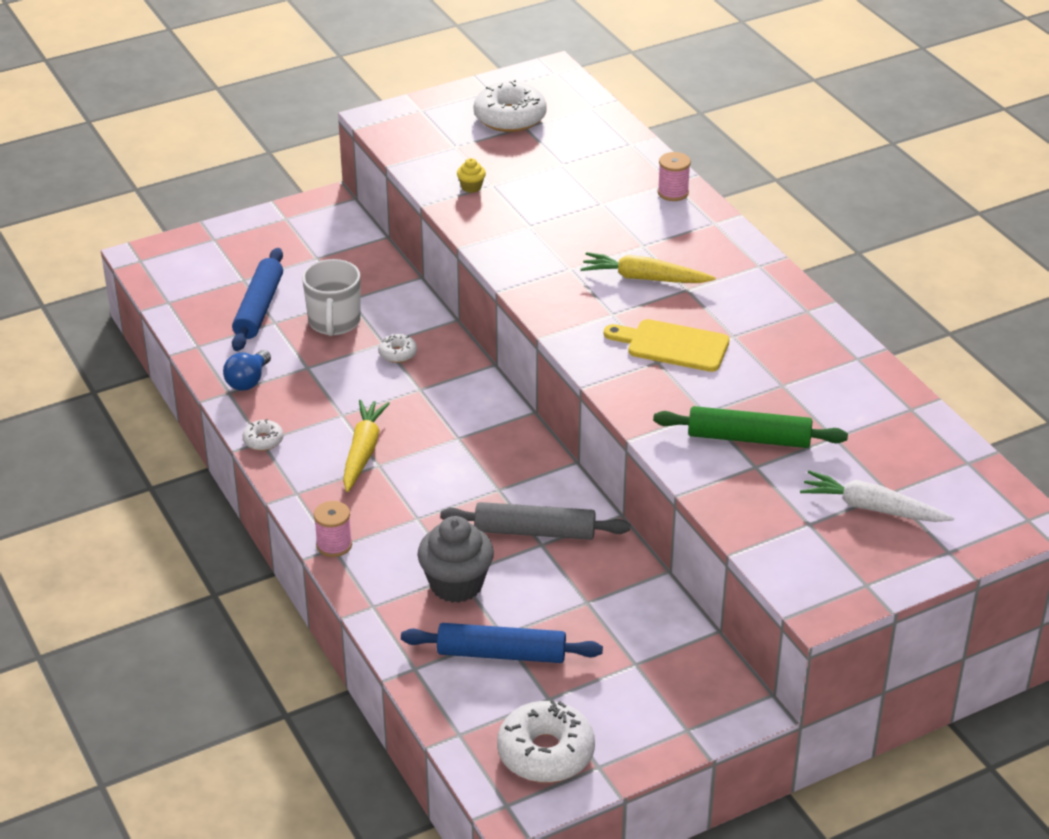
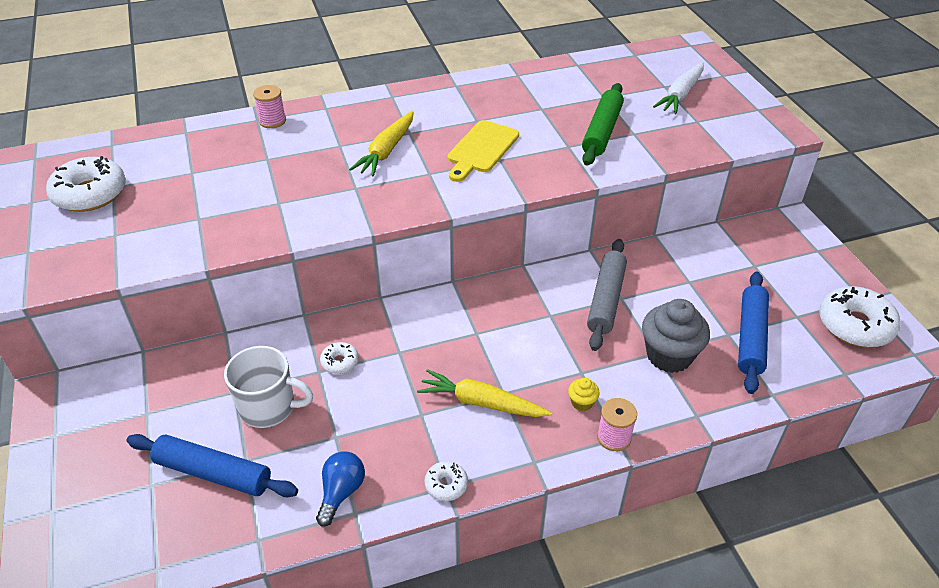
camera: 80 degrees left, 5 degrees up
blue light bulb [223,350,271,391] -> blue light bulb turned 105 degrees counterclockwise [316,451,365,526]
yellow cupcake [457,158,486,193] -> yellow cupcake moved to [568,378,600,411]

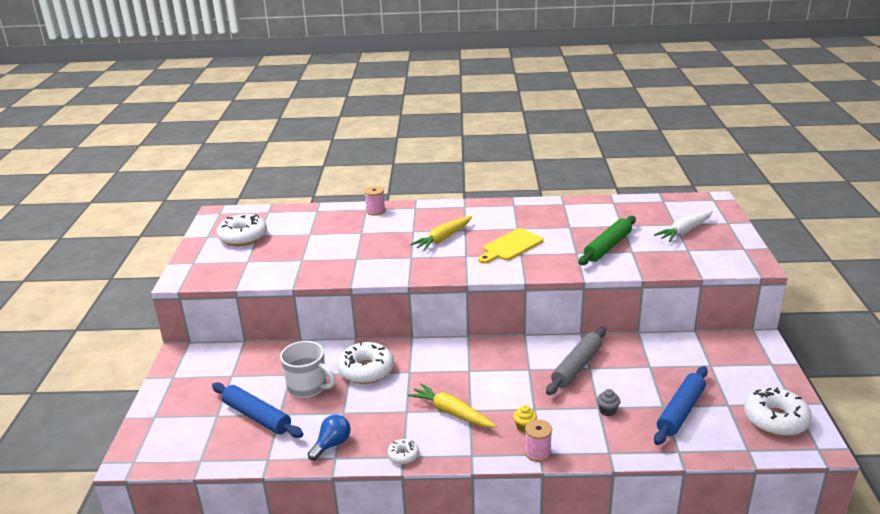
camera: 20 degrees right, 15 degrees down
white donut [320,342,359,374] -> white donut [337,342,394,384], size x2.04
grey cupcake [642,299,710,373] -> grey cupcake [597,389,620,416], size x0.45

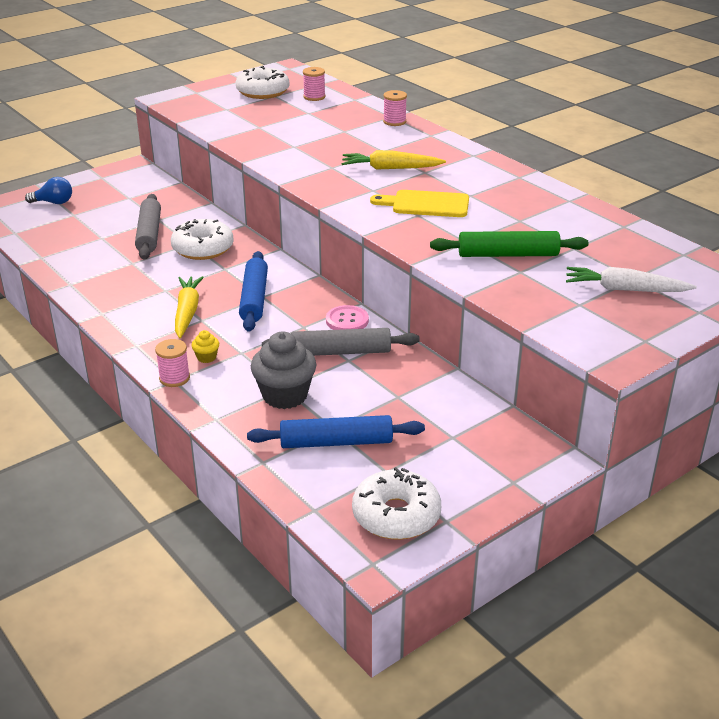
camera: 50 degrees right, 5 degrees up
blue rolling pin [212,382,303,438] -> blue rolling pin moved to [239,251,268,332]
white mug [280,341,335,398] -> grey rolling pin [135,194,161,260]
blue light bulb [307,414,351,460] -> blue light bulb moved to [25,177,72,204]
white donut [387,439,419,464] -> none
grey cupcake [597,389,620,416] -> grey cupcake [251,332,316,409], size x2.22
none -> pink spool [303,67,325,101]
none -> pink button [326,305,369,330]

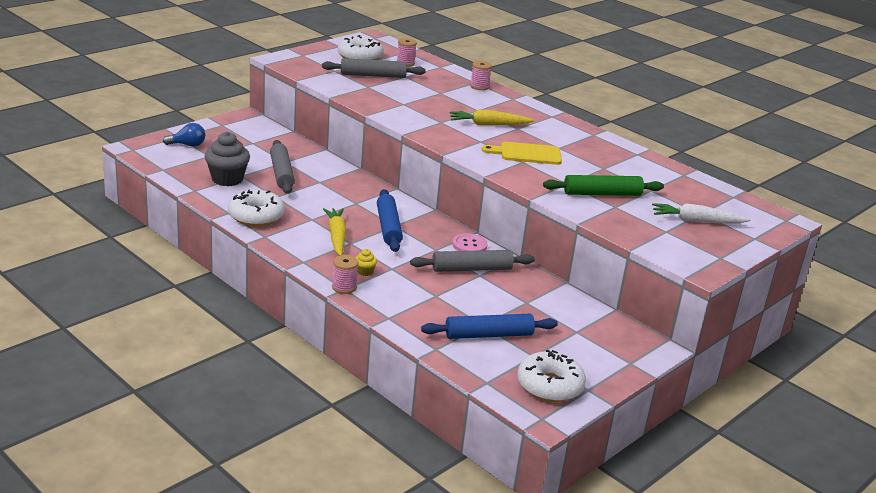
camera: 10 degrees left, 5 degrees down
white donut [171,219,234,260] -> white donut moved to [228,190,285,227]
grey cupcake [251,332,316,409] -> grey cupcake moved to [205,132,250,186]
none -> grey rolling pin [322,58,426,78]

